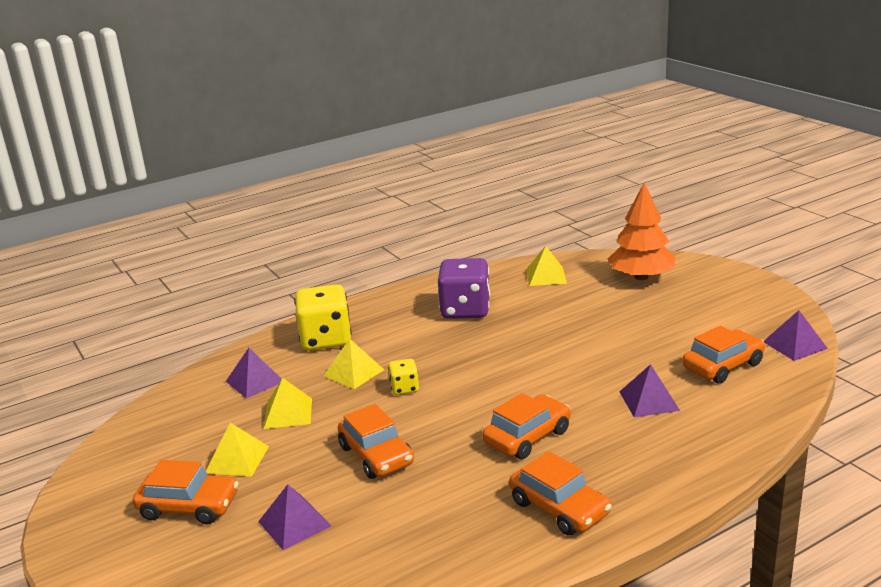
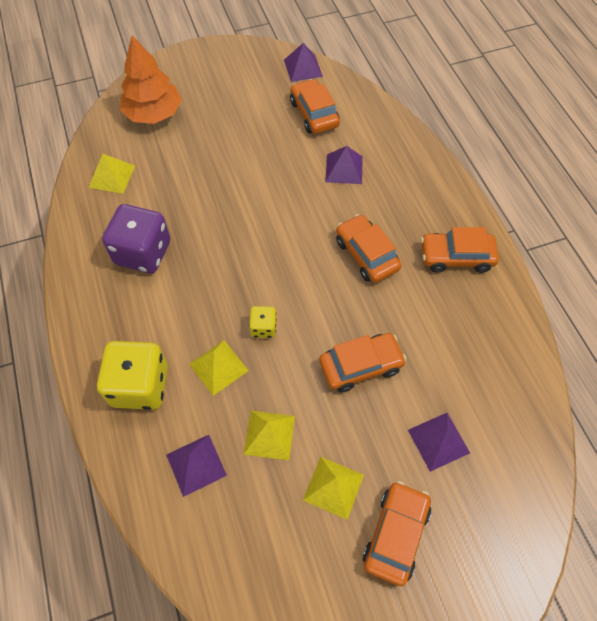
camera: 80 degrees left, 35 degrees up
orange car [509,451,612,535] -> orange car turned 150 degrees counterclockwise [421,227,499,273]

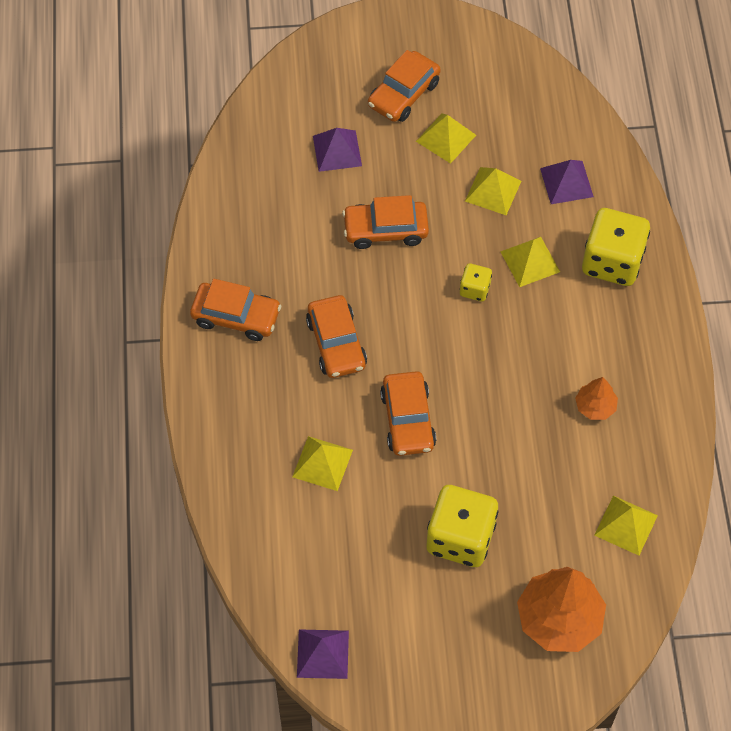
camera: 165 degrees left, 0 degrees up
purple dice [102,204,170,273] -> orange tree [575,377,618,420]
orange car [290,79,340,134] -> orange car moved to [380,371,436,456]
purple pyramid [325,146,363,184] -> yellow pyramid [292,436,353,491]
none -> yellow dice [427,485,499,567]

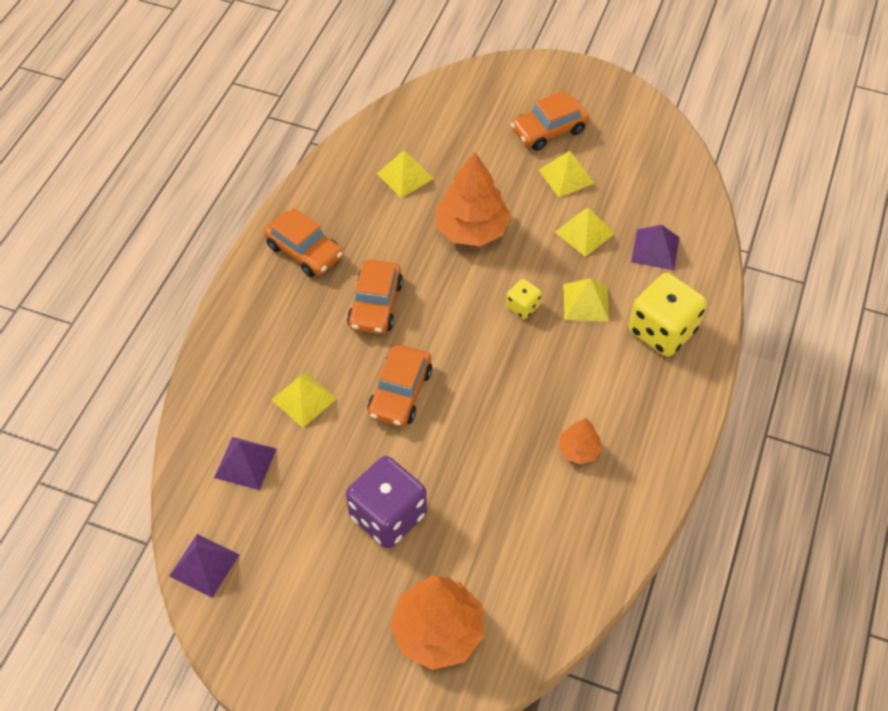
camera: 25 degrees right, 5 degrees down
purple pyramid [313,128,362,172] -> purple pyramid moved to [214,437,277,490]
orange car [342,195,429,249] -> orange tree [436,151,511,246]
yellow dice [427,485,499,567] -> purple dice [346,456,427,548]
yellow pyramid [594,496,658,556] -> yellow pyramid moved to [377,150,434,198]

